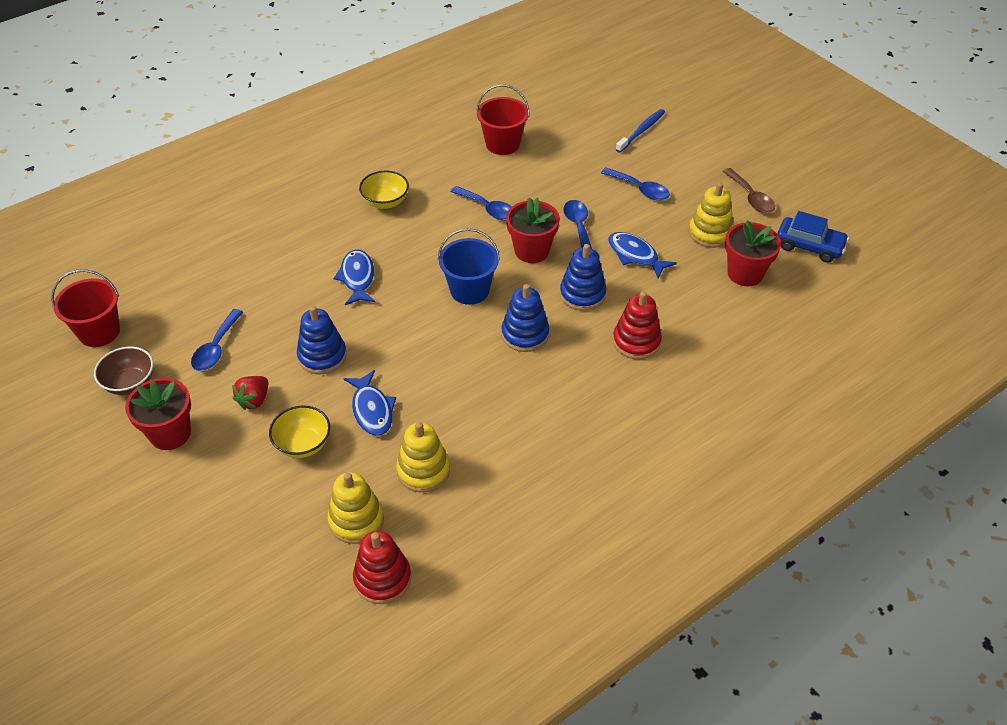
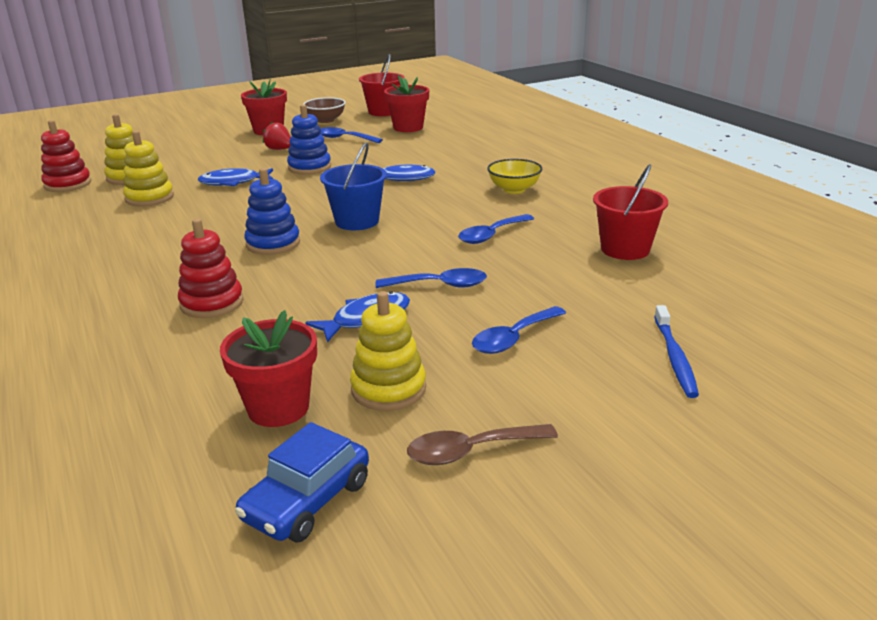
camera: 100 degrees right, 20 degrees down
yellow bowl [269,405,330,458] -> none
red flower pot [506,198,560,263] -> red flower pot moved to [384,75,429,132]
blue stacking toy [560,244,606,311] -> none
blue toothbrush [616,109,665,153] -> blue toothbrush turned 45 degrees clockwise [654,305,699,398]

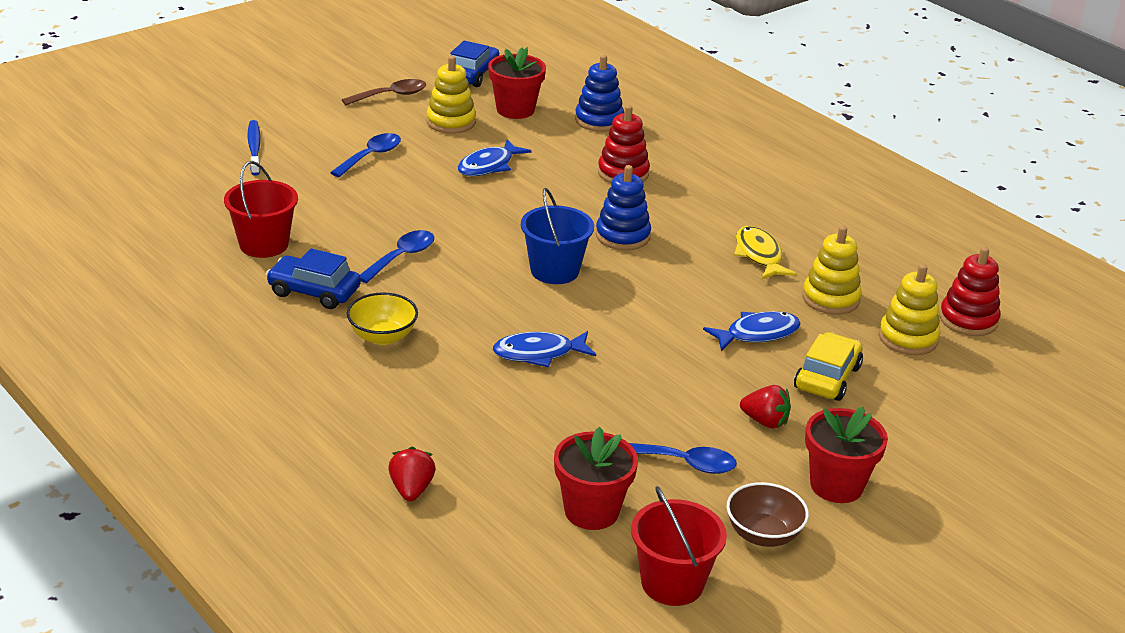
camera: 165 degrees right, 5 degrees up
blue stacking toy [287,105,331,175] -> blue stacking toy moved to [575,55,624,132]
blue spoon [376,268,487,288] -> none
none -> blue car [266,248,361,309]
none -> red strawberry [388,447,436,501]
none -> yellow fish [734,226,796,279]
none -> yellow car [794,332,863,401]

